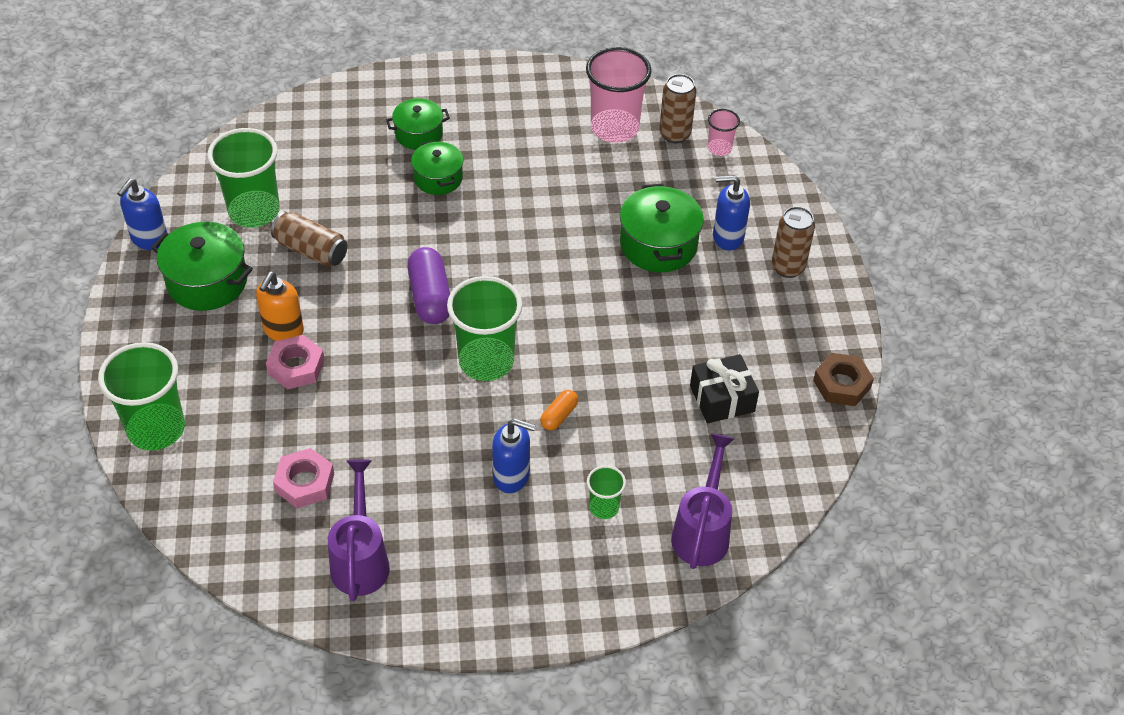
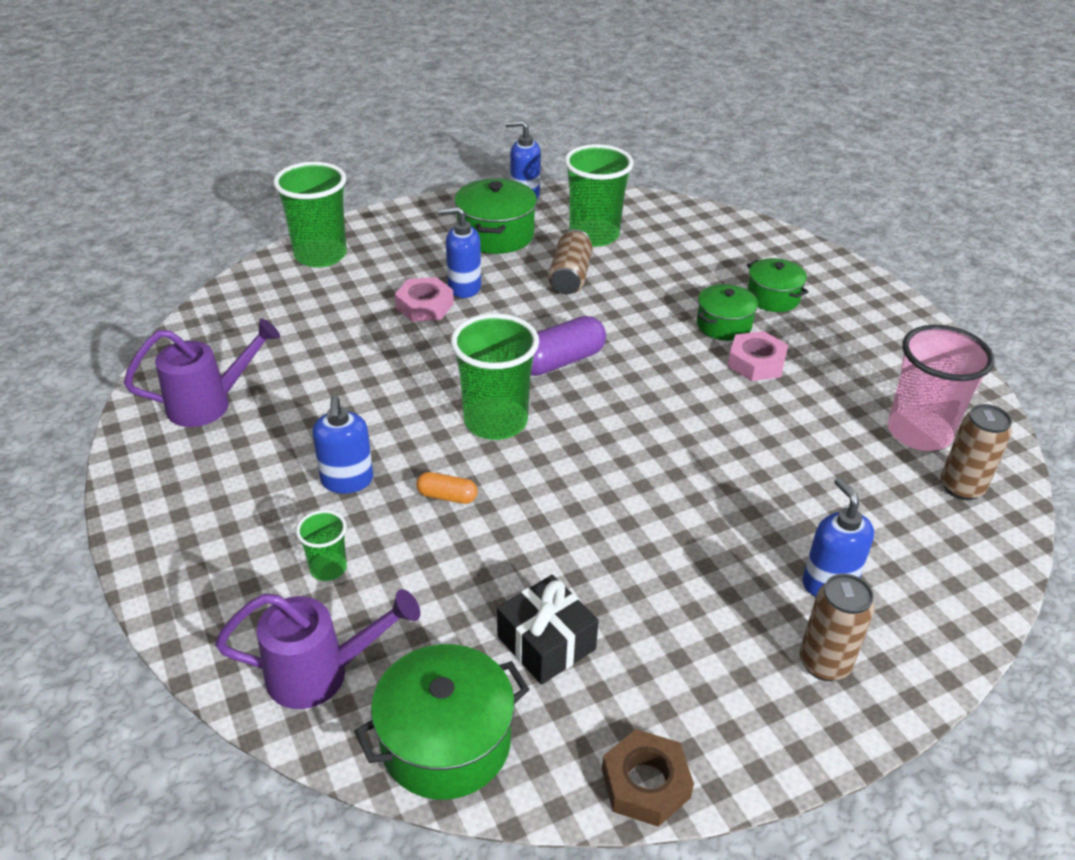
camera: 70 degrees right, 10 degrees down
orange soap dispenser [256,272,304,341] -> blue soap dispenser [438,206,481,298]
pink nut [273,448,334,508] -> pink nut moved to [728,331,788,381]
green pot [620,183,704,272] -> green pot moved to [354,644,530,800]
pink cup [708,109,740,156] -> none

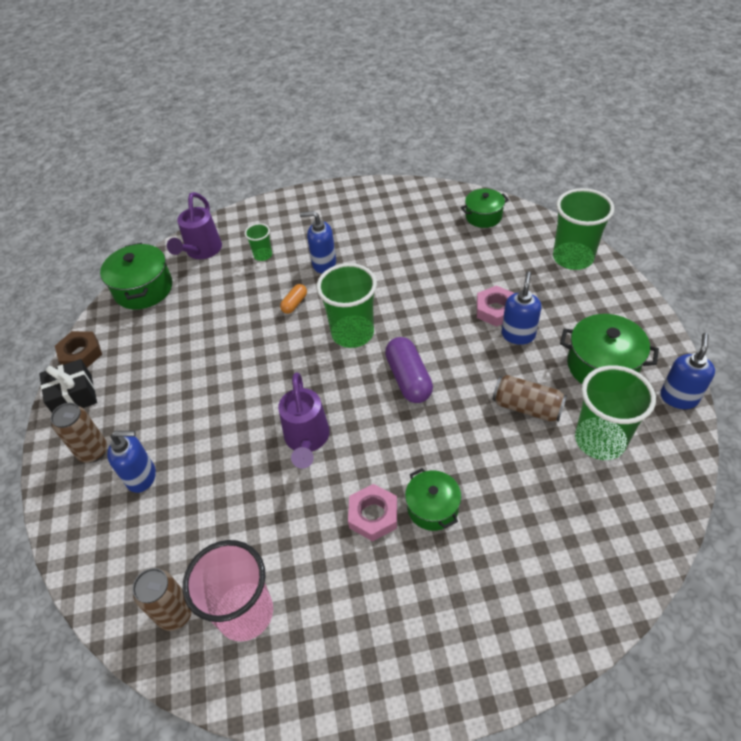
camera: 110 degrees right, 10 degrees up
purple watering can [124,319,280,427] -> purple watering can moved to [278,372,330,469]
black gift [497,575,599,685] -> black gift moved to [39,359,97,413]
green pot [747,258,808,312] -> green pot moved to [461,189,509,228]

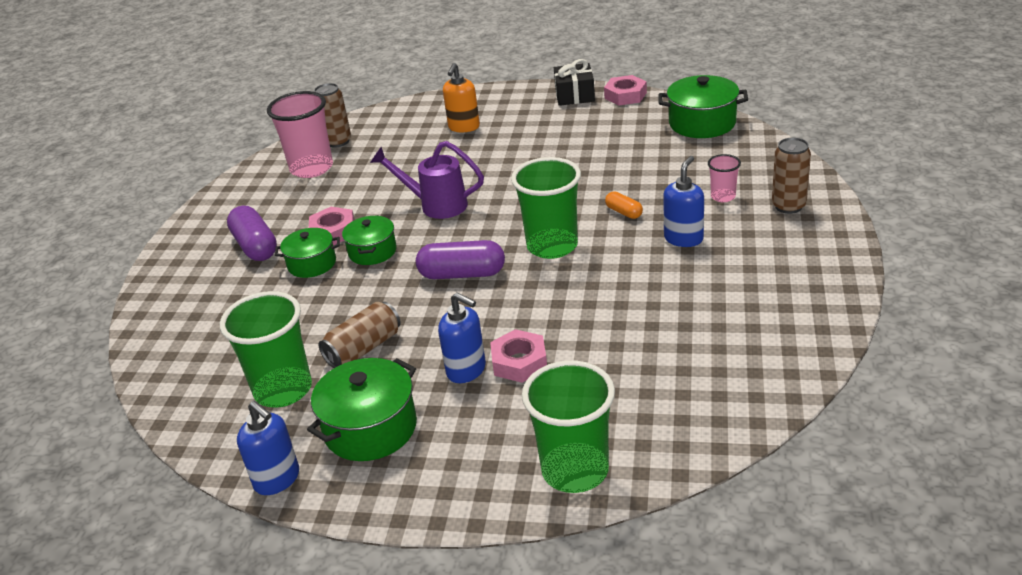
camera: 110 degrees right, 15 degrees down
brown can [51,403,107,463] -> brown can moved to [772,137,811,214]
brown nut [55,331,102,368] -> pink nut [604,75,647,106]
blue soap dispenser [107,431,156,493] -> orange soap dispenser [443,63,480,132]
purple watering can [167,192,222,259] -> none
green cup [245,223,272,261] -> pink cup [708,154,741,202]
green pot [461,189,509,228] -> green pot moved to [342,215,397,265]
none -> purple capsule [227,206,277,261]

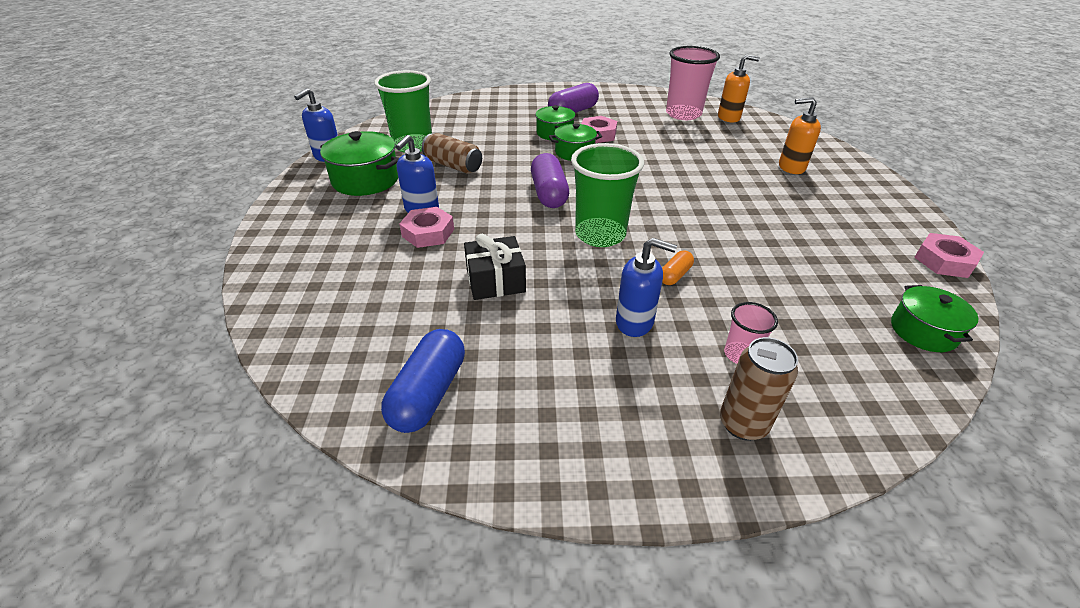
camera: 75 degrees right, 5 degrees up
brown can [314,83,351,148] -> orange soap dispenser [718,55,760,122]
purple watering can [370,141,484,219] -> none
green cup [522,360,615,493] -> none
black gift [554,59,595,106] -> black gift moved to [464,234,526,300]
green pot [659,75,748,138] -> green pot [891,285,979,352], size x0.65
none -> blue capsule [381,329,465,433]

